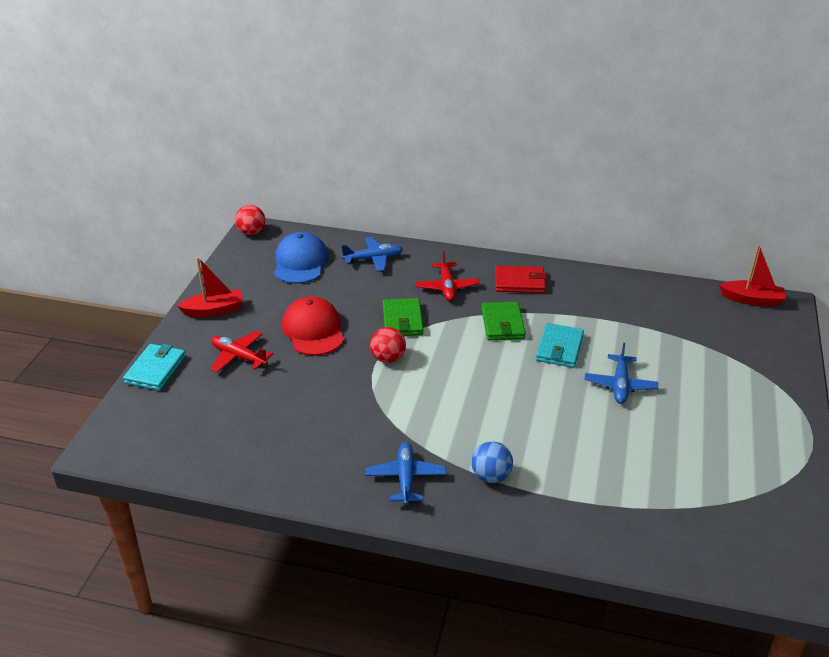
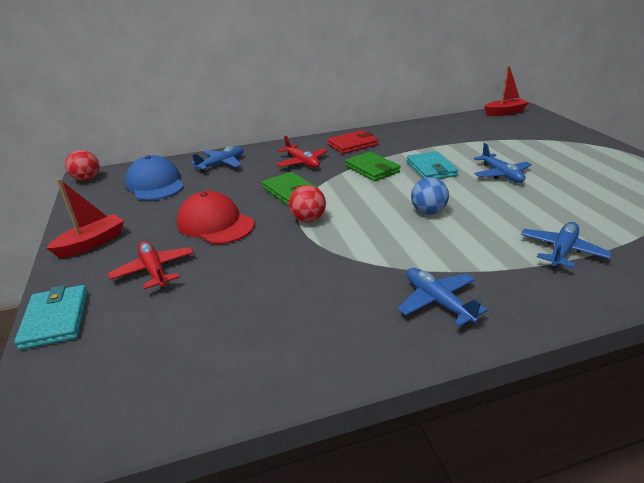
camera: 30 degrees left, 5 degrees down
red plane [210,331,273,372] -> red plane turned 60 degrees clockwise [108,241,194,289]
blue ball [471,441,513,483] -> blue ball moved to [411,177,449,215]
none -> blue plane [521,222,612,268]

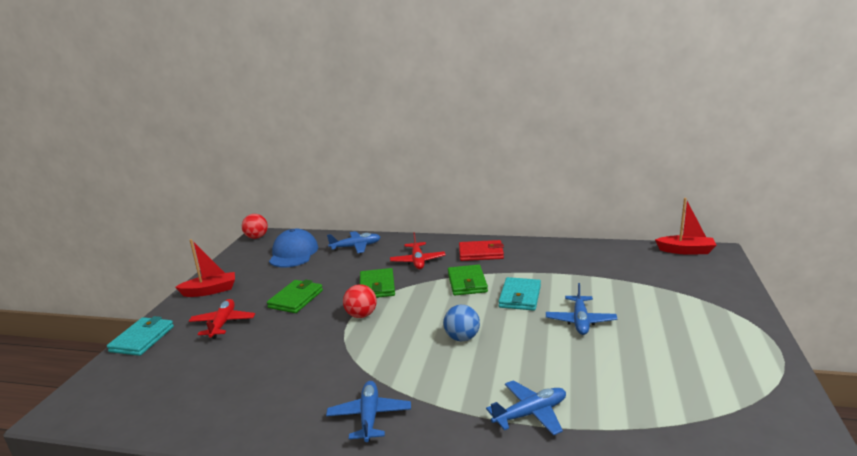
camera: 30 degrees right, 10 degrees down
red cap [177,191,255,244] -> green wallet [267,279,323,313]

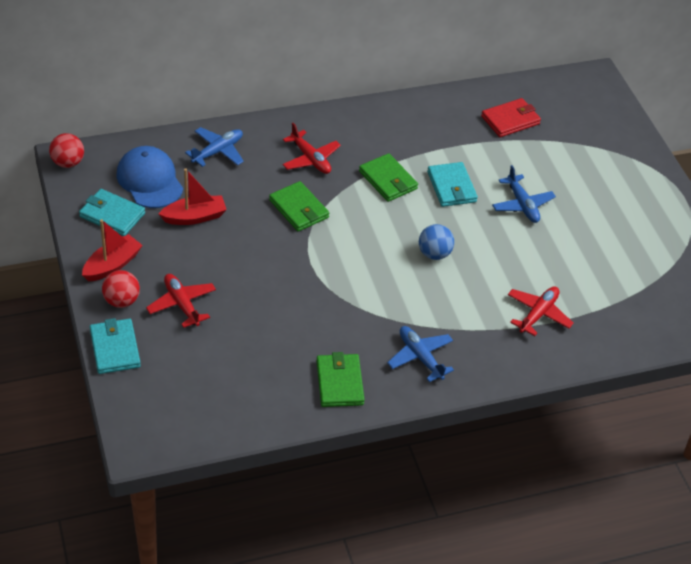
camera: 35 degrees left, 25 degrees up
green wallet [267,279,323,313] -> green wallet moved to [317,352,365,407]
red ball [343,284,377,318] -> red ball moved to [102,270,140,308]
red wallet [459,240,504,261] -> red wallet moved to [481,98,541,137]
blue plane [486,380,566,435] -> red plane [508,286,573,336]
red boat [655,198,716,255] -> red boat moved to [158,168,227,225]
none -> turquoise wallet [79,189,145,236]

